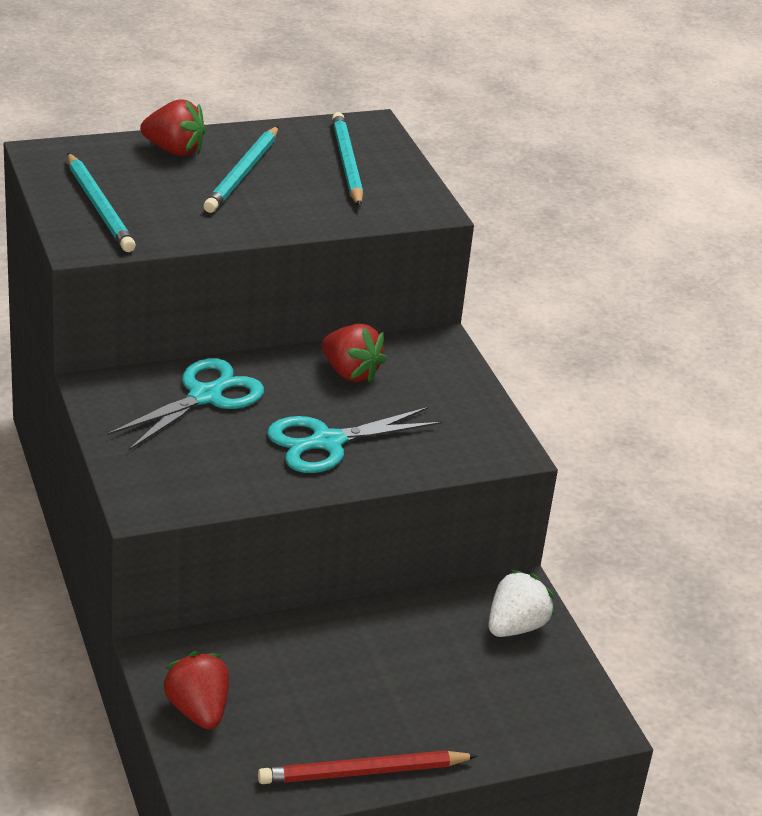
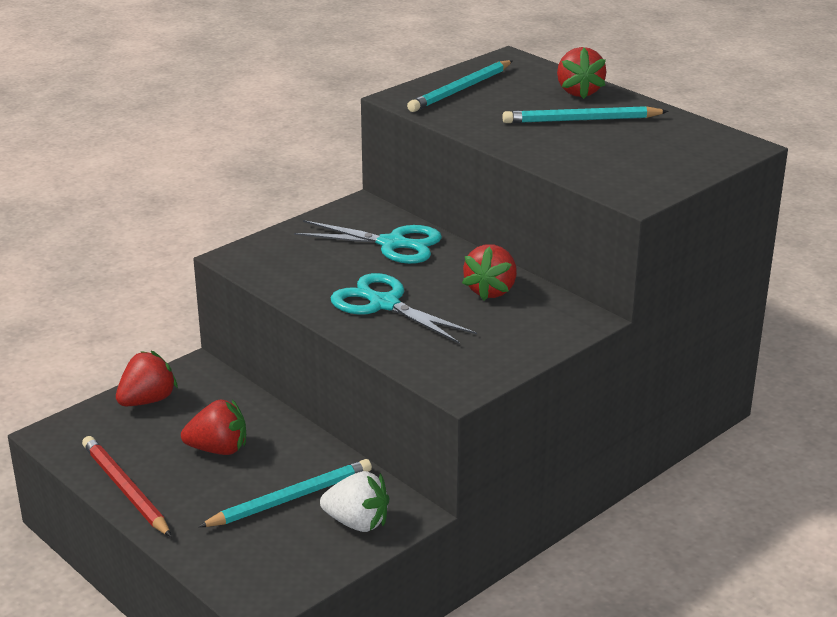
camera: 70 degrees right, 5 degrees down
turquoise pencil [332,112,363,207] -> turquoise pencil moved to [198,459,372,527]
none -> red strawberry [181,399,246,455]

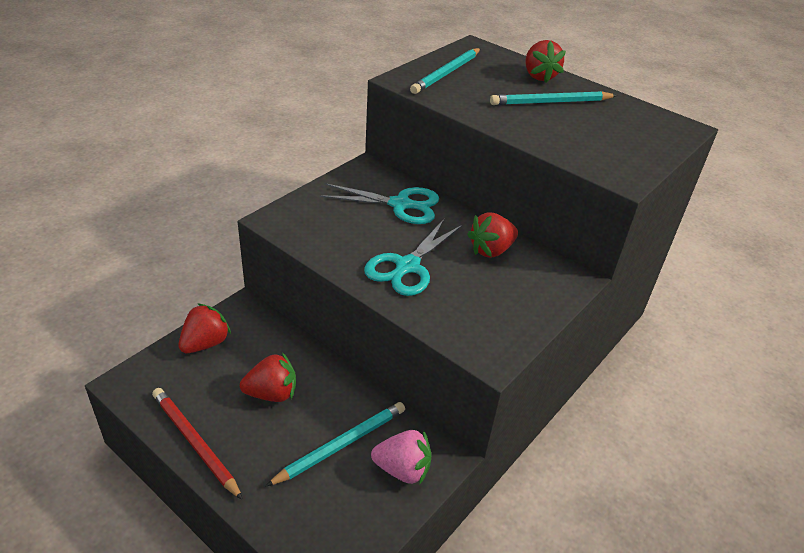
camera: 10 degrees left, 10 degrees up
white strawberry [320,471,389,532] -> pink strawberry [371,430,431,485]
turquoise scissors [331,273,477,344] -> turquoise scissors turned 90 degrees counterclockwise [364,218,463,296]
red strawberry [462,244,517,300] -> red strawberry turned 45 degrees clockwise [467,212,518,258]

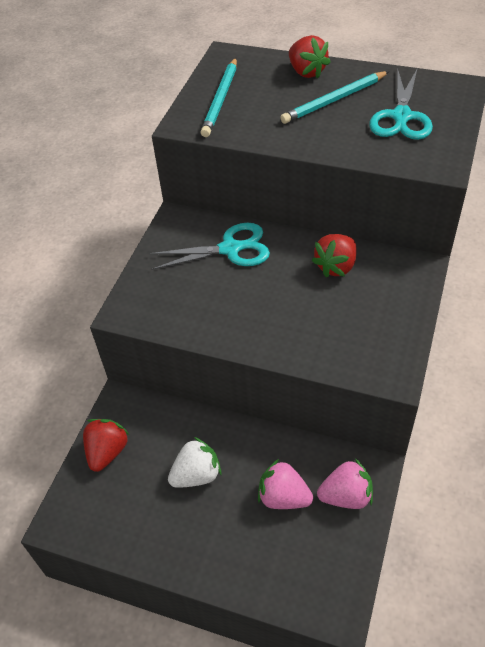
camera: 15 degrees left, 10 degrees up
red pencil [152,388,243,500] -> none
red strawberry [240,352,296,402] -> white strawberry [168,437,221,488]
turquoise pencil [265,402,405,487] -> pink strawberry [258,459,313,509]
turquoise scissors [364,218,463,296] -> turquoise scissors moved to [369,68,433,140]

